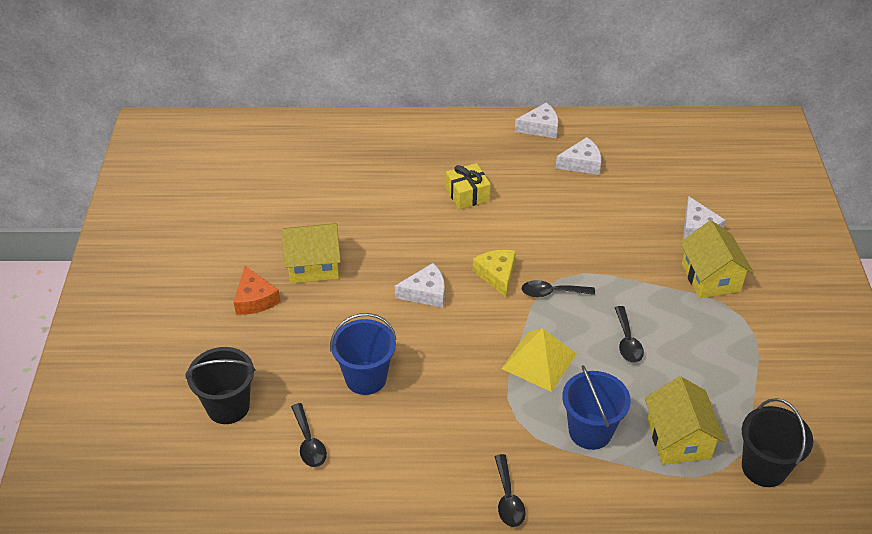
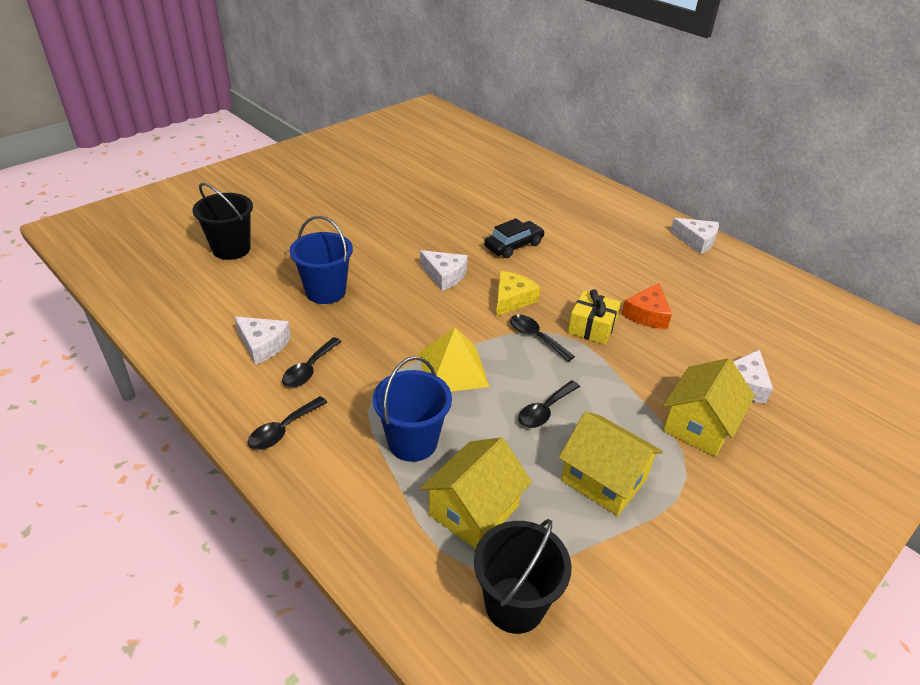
camera: 45 degrees right, 5 degrees down
orange cheese [234,266,281,315] -> orange cheese moved to [621,283,672,329]
yellow house [281,223,341,283] -> yellow house moved to [559,412,663,516]
black spoon [291,403,327,467] -> black spoon moved to [282,337,342,387]
yellow gift [446,163,491,210] -> yellow gift moved to [568,289,621,345]
white cheese [555,137,601,175] -> white cheese moved to [234,316,291,365]
none -> black car [484,218,545,258]

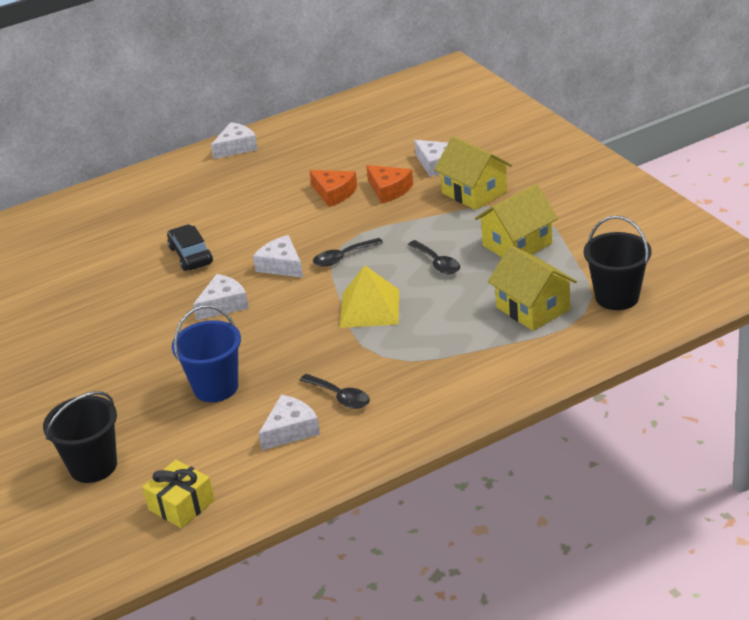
camera: 70 degrees left, 5 degrees down
black spoon [248,396,328,450] -> none
blue bucket [373,356,452,462] -> none
yellow cheese [496,271,540,316] -> white cheese [253,235,303,278]
yellow gift [568,289,621,345] -> yellow gift moved to [142,460,215,528]
none -> orange cheese [366,165,413,203]

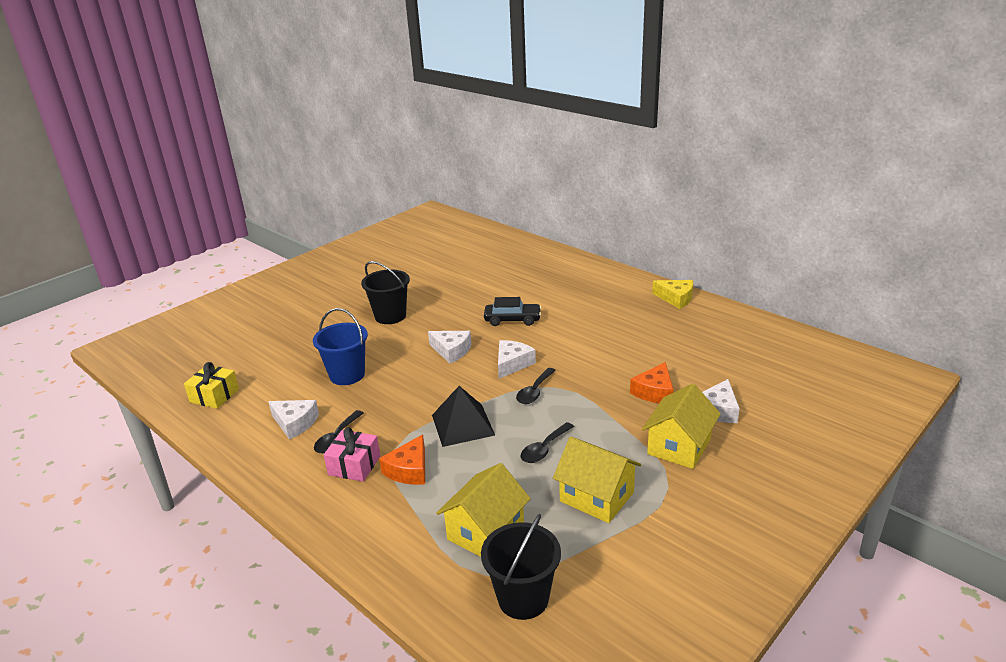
camera: 70 degrees right, 5 degrees down
black bucket [43,391,117,483] -> black bucket moved to [361,261,410,324]
black car [167,224,213,271] -> black car turned 45 degrees clockwise [484,297,541,326]
white cheese [211,122,258,159] -> yellow cheese [652,280,693,309]
orange cheese [309,170,358,207] -> orange cheese moved to [379,434,425,485]
black spoon [313,238,383,267] -> black spoon turned 105 degrees counterclockwise [516,368,556,404]
yellow pyramid [340,265,399,328] -> black pyramid [432,386,495,447]
none -> pink gift [324,427,380,482]

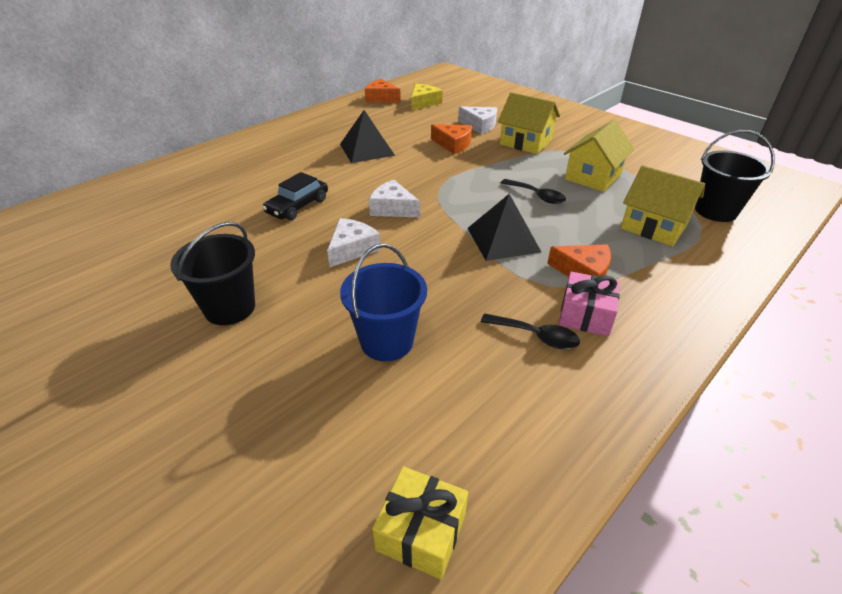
camera: 90 degrees left, 10 degrees up
white cheese [268,400,319,440] -> none
black car [484,297,541,326] -> black car turned 150 degrees counterclockwise [262,172,328,220]
black spoon [516,368,556,404] -> none
yellow cheese [652,280,693,309] -> yellow cheese moved to [411,84,443,110]
none -> black pyramid [340,110,395,163]
none -> orange cheese [365,79,401,102]

